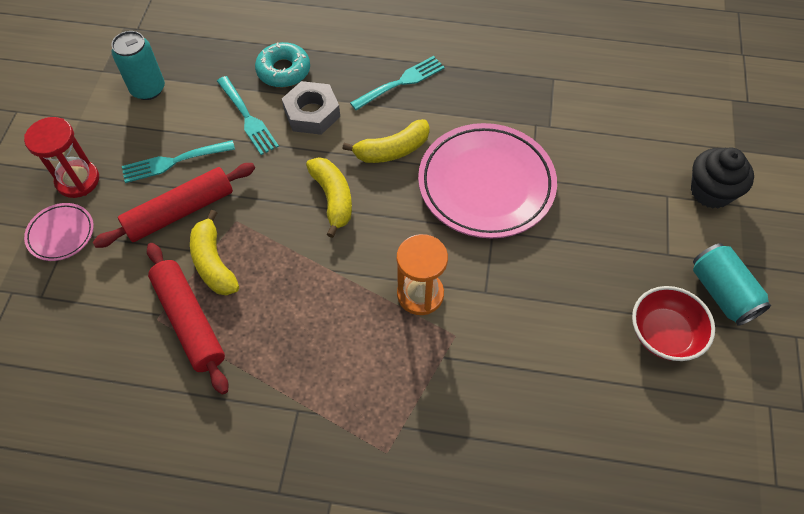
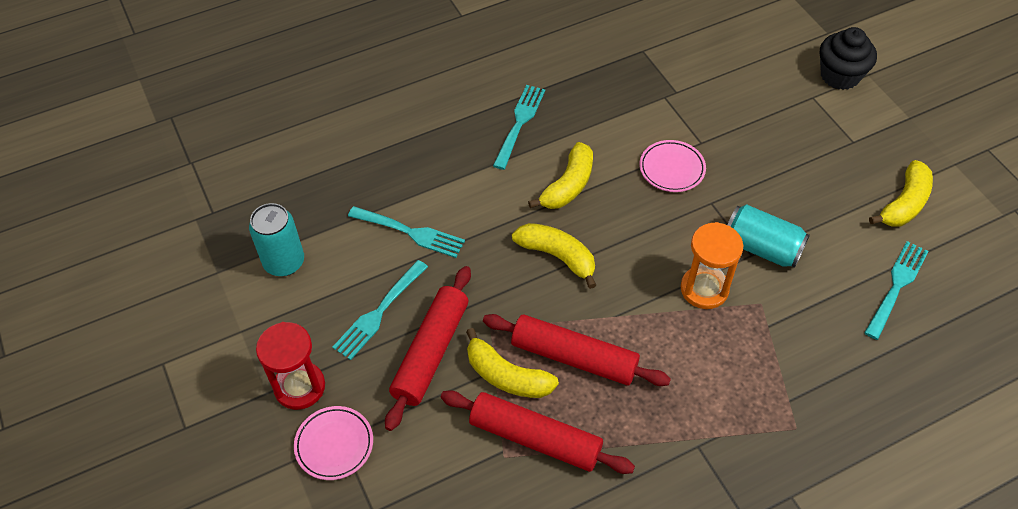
camera: 35 degrees left, 5 degrees down
turquoise donut [255,42,310,87] -> none
grey nut [282,81,340,135] -> none
pink plate [418,123,557,239] -> pink plate [639,140,706,192], size x0.47
red bowl [632,286,715,361] -> yellow banana [869,160,933,227]
turquoise can [693,243,771,326] -> turquoise can moved to [727,204,810,268]
none -> red rolling pin [483,314,671,386]
none -> turquoise fork [864,241,928,340]

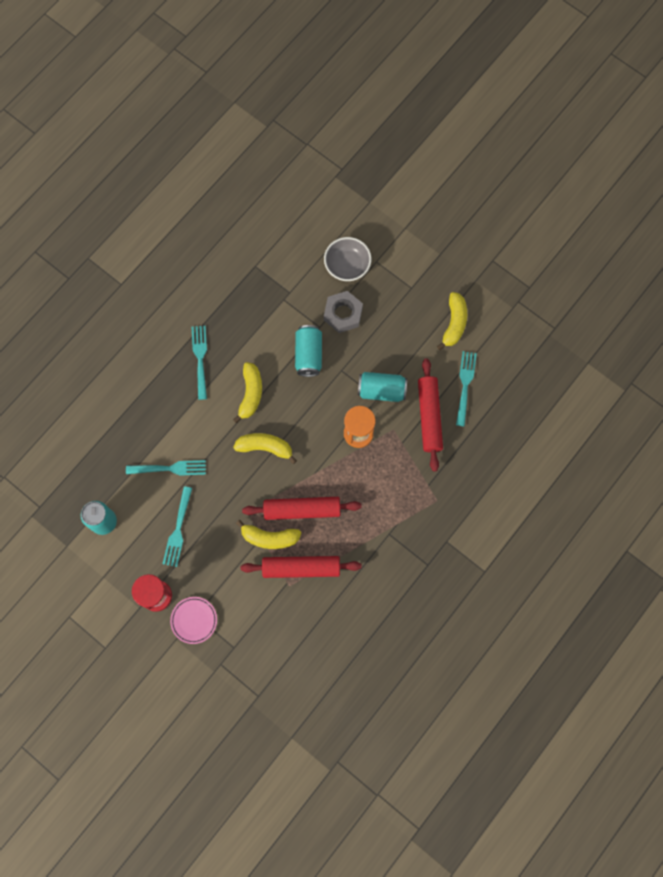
camera: 25 degrees left, 20 degrees up
red rolling pin [385,266,471,431] -> red rolling pin moved to [418,358,443,472]
pink plate [639,140,706,192] -> turquoise can [295,325,322,377]
black cupcake [820,27,877,90] -> none
none -> grey bowl [324,237,372,281]
none -> grey nut [324,291,363,333]

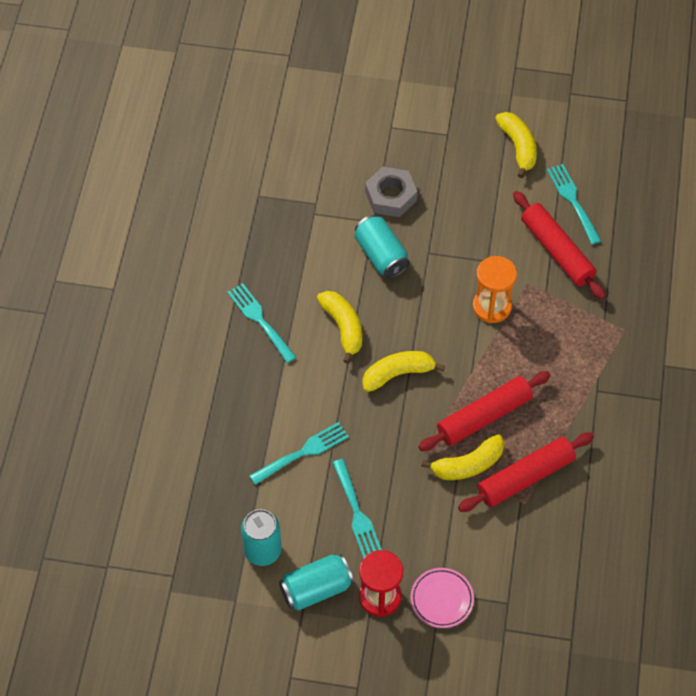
camera: 30 degrees left, 15 degrees down
grey bowl [324,237,372,281] -> none
turquoise can [358,372,407,402] -> turquoise can moved to [279,554,354,611]

